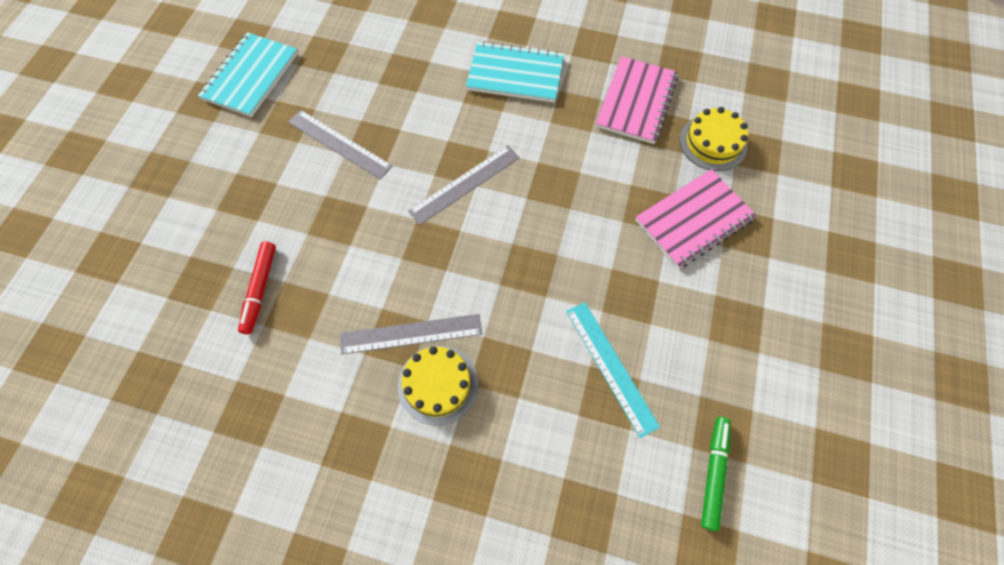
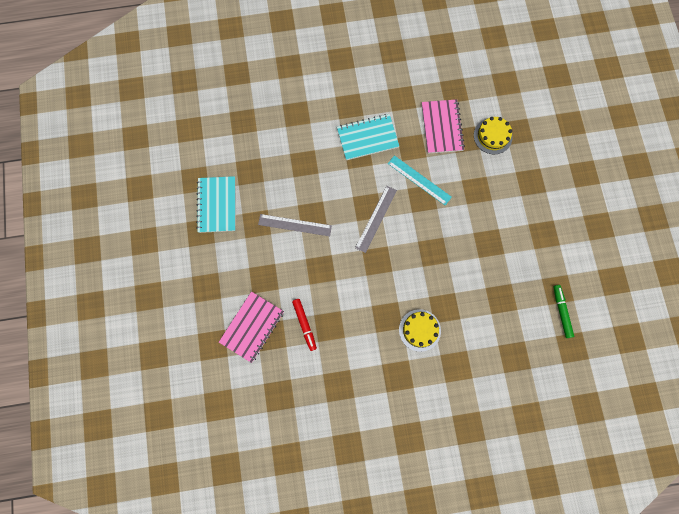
camera: 25 degrees left, 10 degrees up
grey ruler [340,314,482,355] -> none
turquoise ruler [566,302,660,438] -> turquoise ruler moved to [388,155,452,205]
pink notebook [635,169,757,269] -> pink notebook moved to [219,292,284,363]

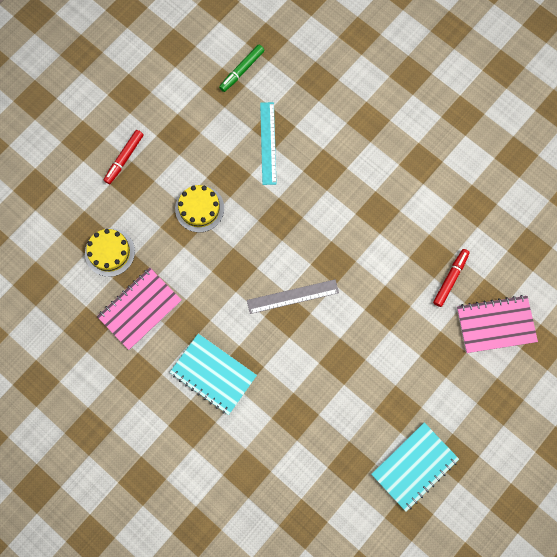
camera: 130 degrees left, 0 degrees up
grey ruler [258,214,332,236] -> none
turquoise ruler [388,155,452,205] -> turquoise ruler moved to [260,102,277,185]
yellow cake [399,309,441,352] -> yellow cake moved to [175,185,224,232]
none -> red marker [104,130,144,184]

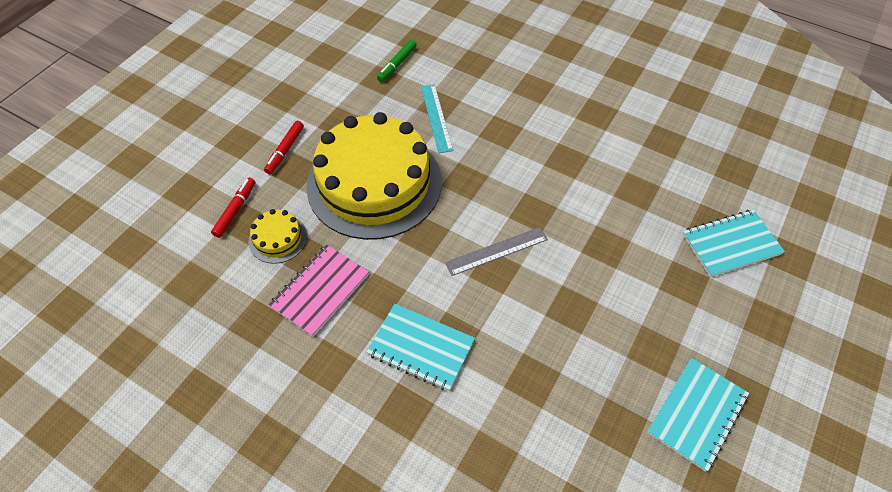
camera: 10 degrees left, 20 degrees down
yellow cake [175,185,224,232] -> yellow cake [306,112,442,240], size x2.46
red marker [433,249,470,307] -> red marker moved to [211,178,255,238]
pink notebook [457,295,538,353] -> turquoise notebook [682,210,785,277]

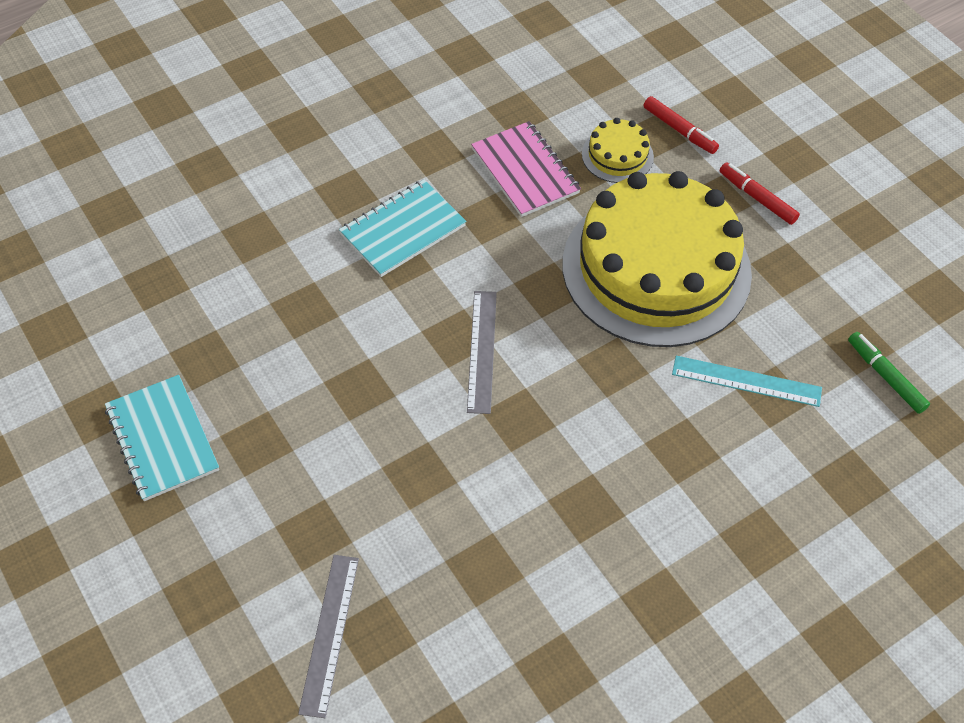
camera: 115 degrees right, 0 degrees up
turquoise notebook [682,210,785,277] -> grey ruler [298,555,359,718]

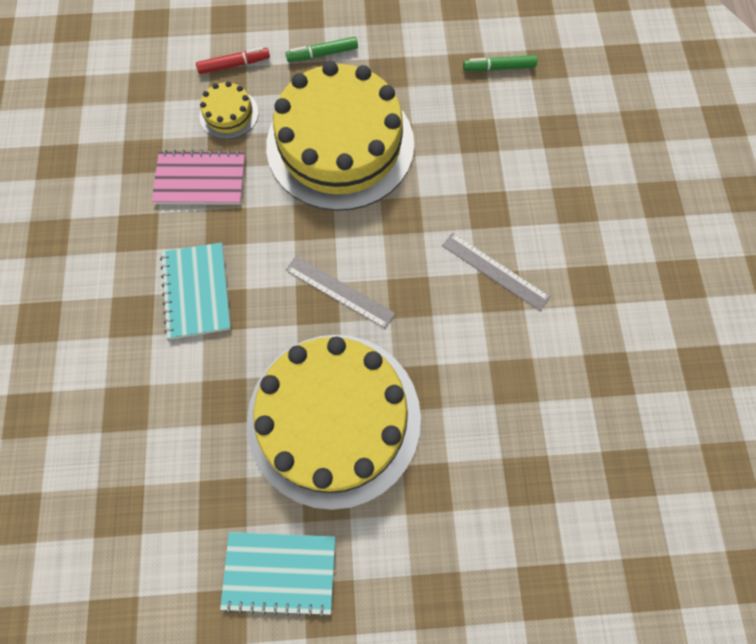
camera: 60 degrees left, 15 degrees up
grey ruler [298,555,359,718] -> grey ruler moved to [442,232,550,311]
turquoise ruler [672,355,822,407] -> none
red marker [720,162,800,225] -> green marker [286,37,358,62]
none -> yellow cake [247,335,421,510]

